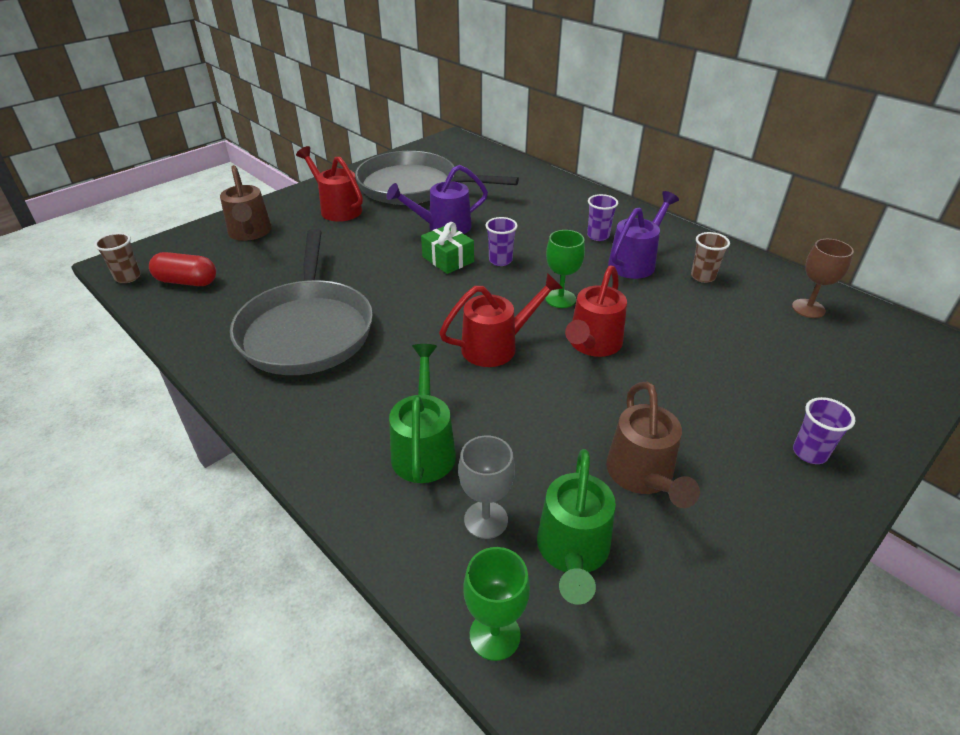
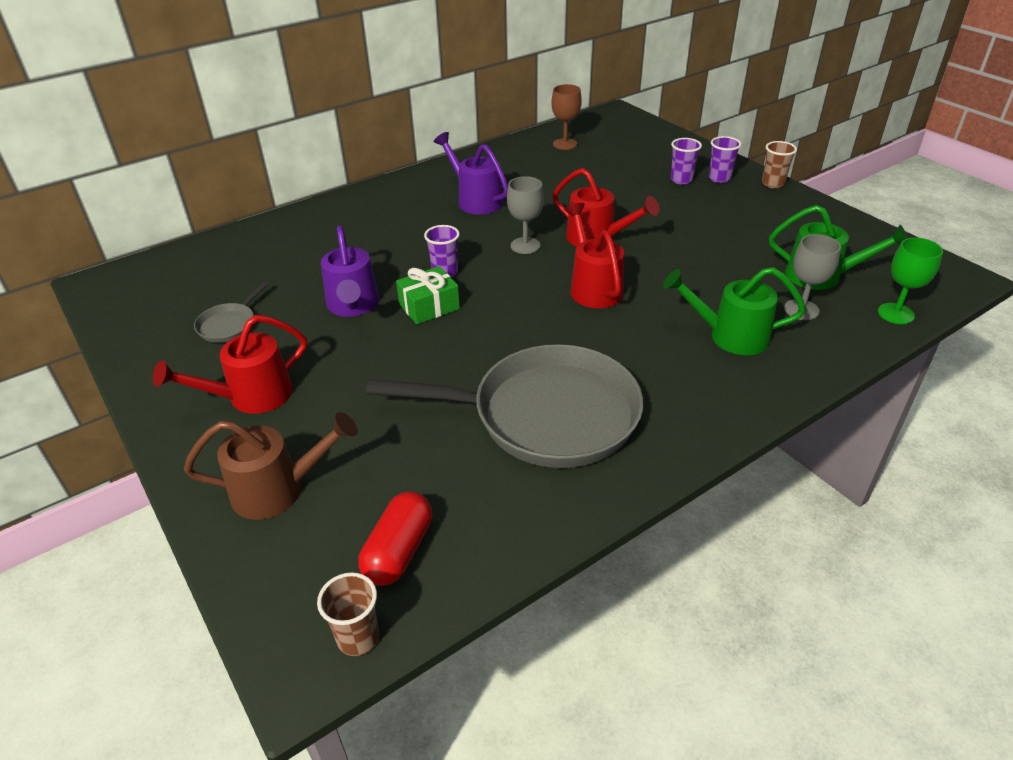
camera: 80 degrees left, 0 degrees up
grey pan [355,151,519,205] -> grey pan [194,281,269,342], size x0.41
green goblet [546,230,585,308] -> grey goblet [507,176,544,254]
purple cup [587,194,618,241] -> purple cup moved to [671,138,702,185]
brown watering can [606,382,700,508] -> none
brown cup [691,232,730,283] -> brown cup moved to [762,141,797,188]

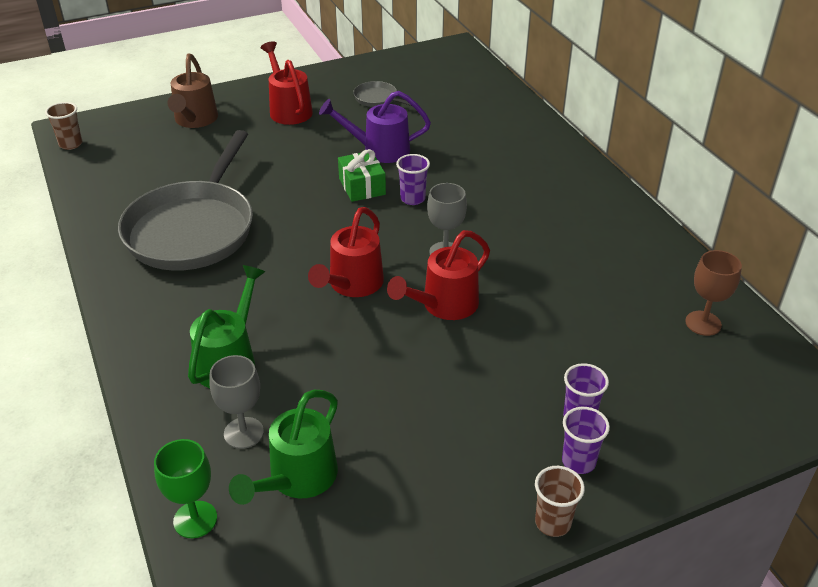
camera: 100 degrees right, 0 degrees up
red capsule [358,492,432,586] -> none
purple watering can [434,132,508,215] -> none
red watering can [564,203,624,308] -> red watering can turned 120 degrees clockwise [308,207,384,297]

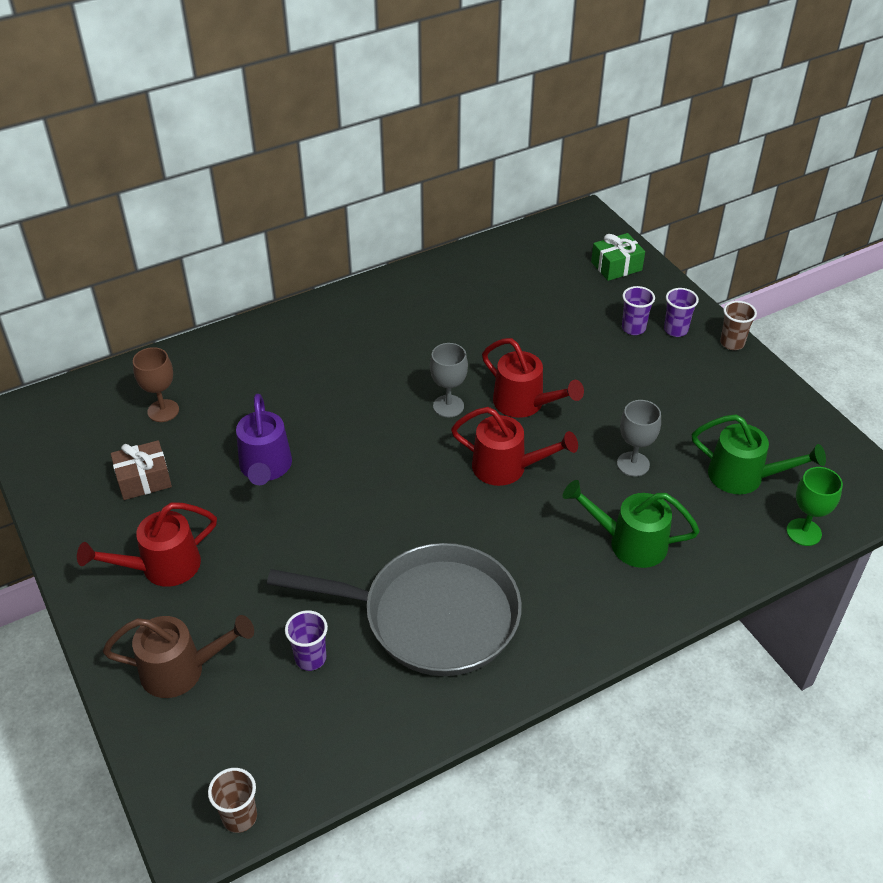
camera: 95 degrees left, 5 degrees up
grey goblet [209,355,264,449] -> grey goblet moved to [617,400,661,477]
green gift [338,149,386,202] -> green gift moved to [591,233,645,281]
grey pan [353,81,412,107] -> brown gift [111,440,172,500]
purple cup [396,154,430,205] -> purple cup moved to [285,610,328,671]
brown goblet [685,250,742,336] -> brown goblet moved to [133,347,179,422]

